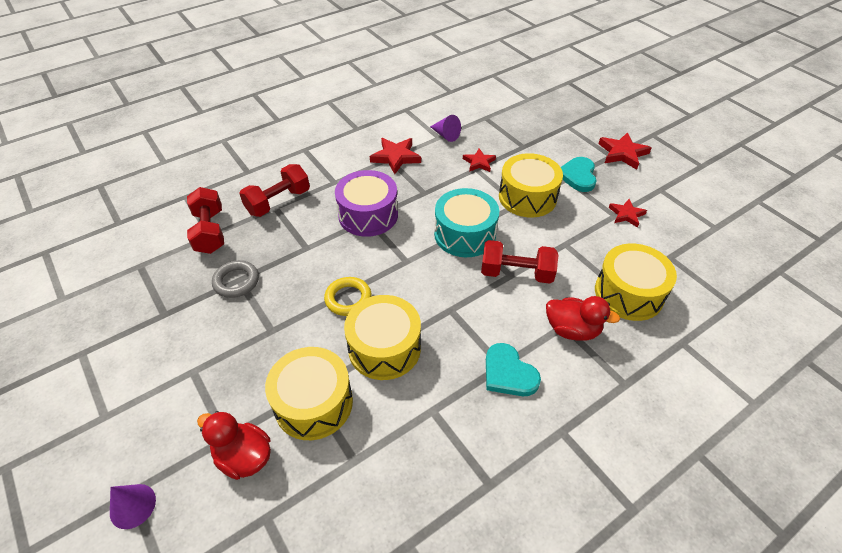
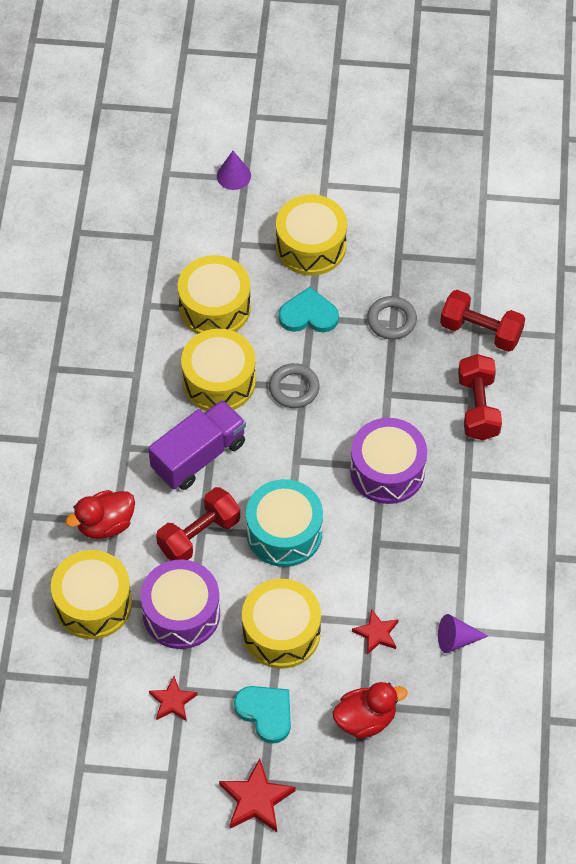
camera: 130 degrees right, 10 degrees up
red duck [197,411,271,480] -> red duck moved to [333,682,408,739]
yellow ring [324,277,372,316] -> grey ring [269,363,320,408]
red star [370,138,421,174] -> none
turquoise heart [486,343,541,396] -> turquoise heart moved to [279,287,339,332]
none -> purple drum [140,560,220,649]
none -> purple truck [148,400,246,490]
none -> yellow drum [276,195,347,275]

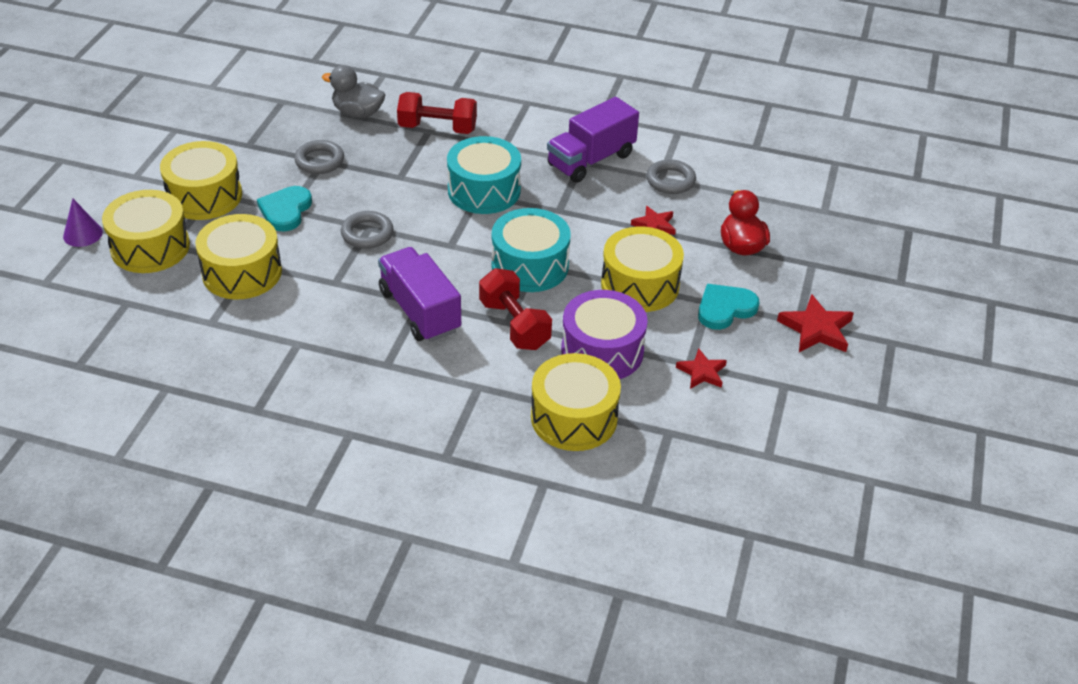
camera: 80 degrees left, 15 degrees down
red duck [66,490,135,539] -> none
yellow drum [181,329,256,411] -> yellow drum moved to [102,190,190,273]
purple drum [350,418,427,504] -> turquoise drum [447,136,521,214]
purple cone [438,614,488,653] -> grey ring [647,159,696,194]
red dumbbell [440,290,525,352] -> grey duck [322,65,385,118]
none -> purple truck [547,97,639,183]

